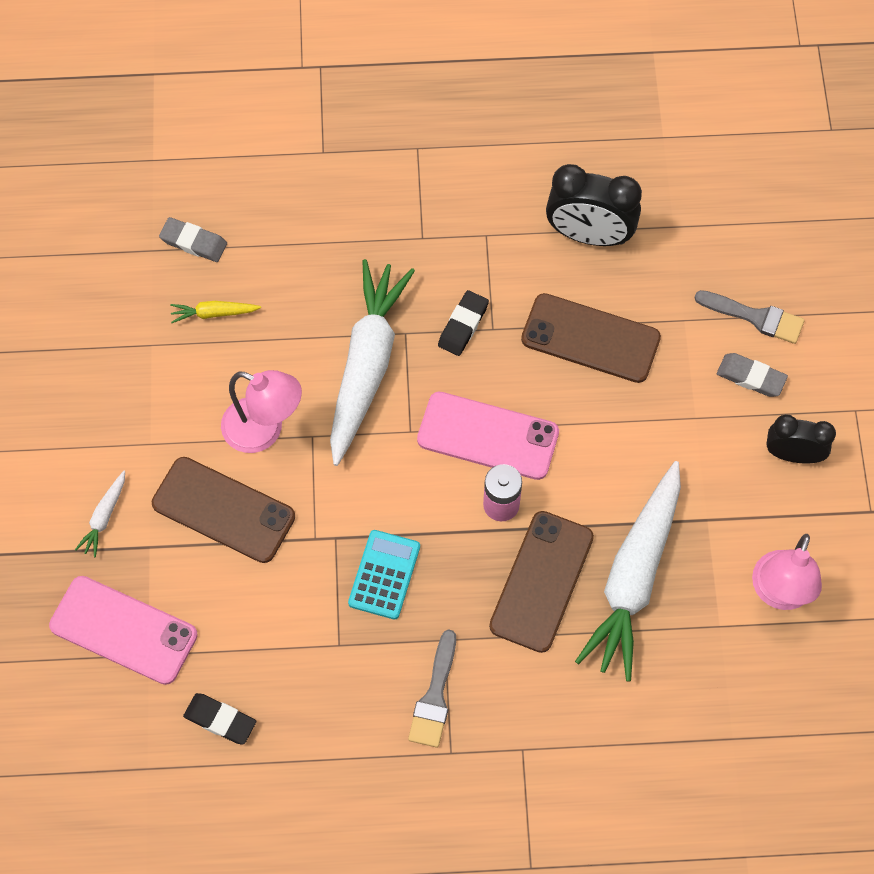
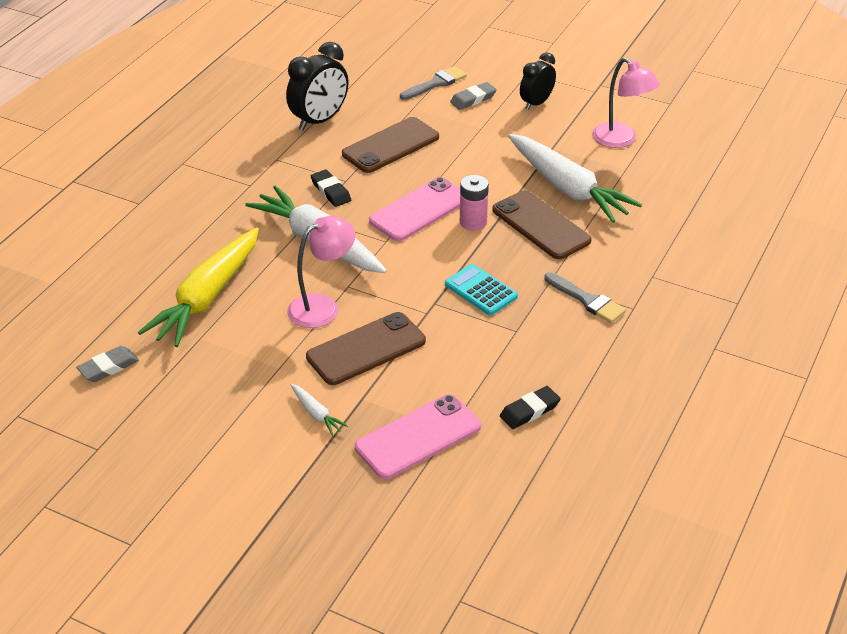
camera: 60 degrees left, 25 degrees down
grey eraser [159,217,227,262] -> grey eraser moved to [76,346,139,382]
yellow carrot [170,301,261,323] -> yellow carrot [138,228,259,347], size x2.46

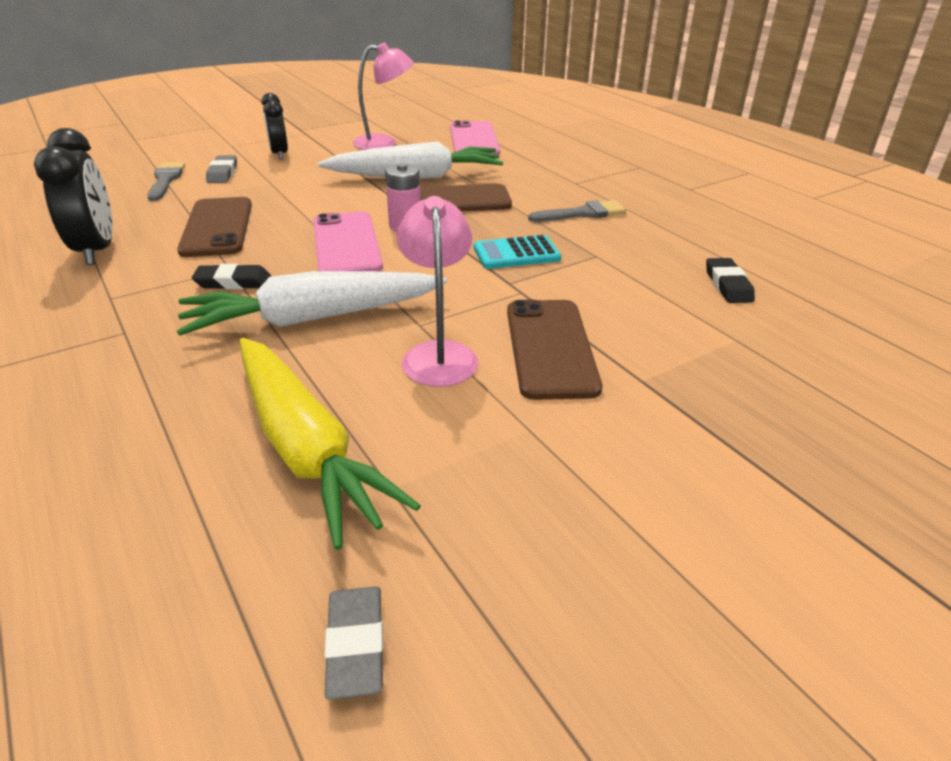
camera: 60 degrees left, 5 degrees down
white carrot [291,384,348,436] -> none
pink phone [355,394,481,479] -> pink phone moved to [450,120,500,155]

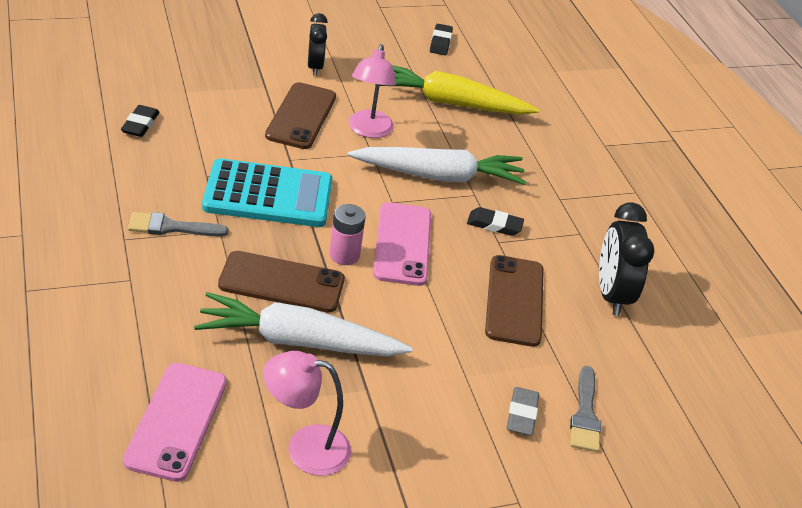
camera: 170 degrees left, 5 degrees up
yellow carrot [240,338,421,550] -> yellow carrot turned 60 degrees counterclockwise [375,65,539,115]
black clock [261,93,288,160] -> black clock moved to [308,13,328,76]
grey eraser [324,586,384,700] -> black eraser [430,24,453,55]
turquoise calculator [474,235,561,269] -> turquoise calculator [202,158,332,227], size x1.83

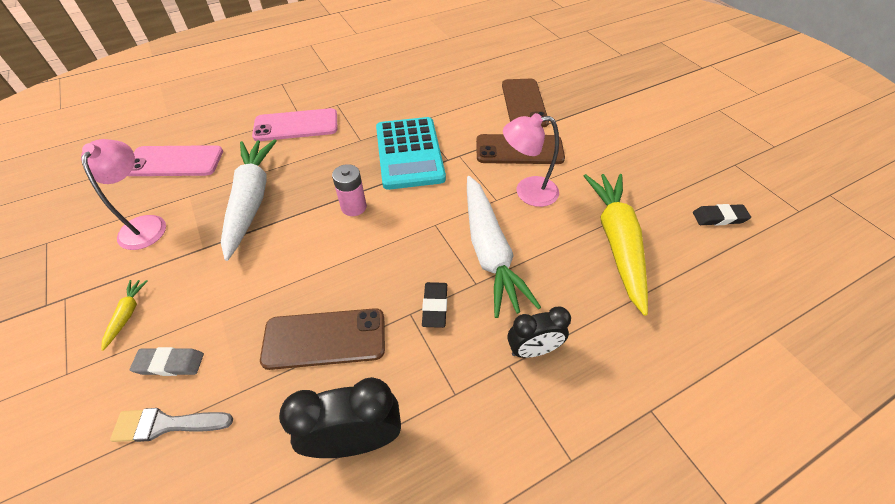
camera: 85 degrees right, 10 degrees up
black eraser [121,105,159,137] -> none
grey brush [128,212,228,237] -> none
brown phone [218,251,345,313] -> brown phone moved to [502,79,549,127]
black clock [308,13,328,76] -> black clock moved to [507,307,571,358]
pink phone [373,202,431,286] -> pink phone moved to [252,108,337,141]
none -> yellow carrot [101,280,148,351]

